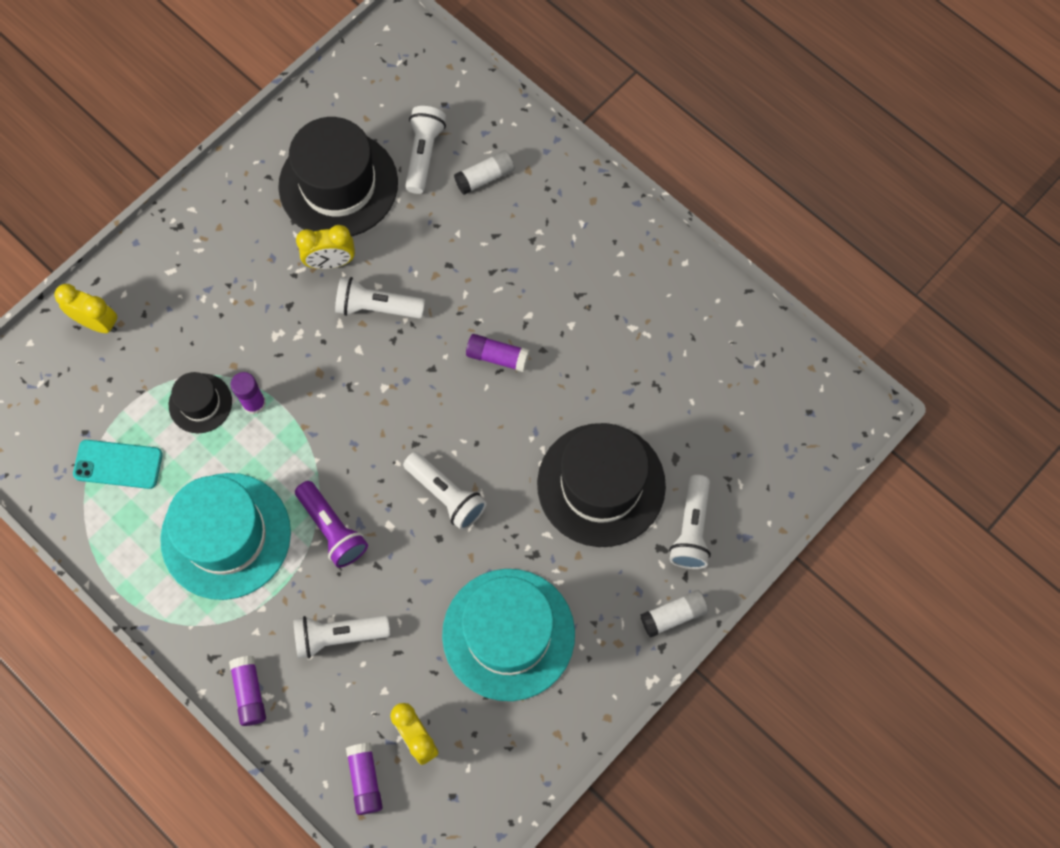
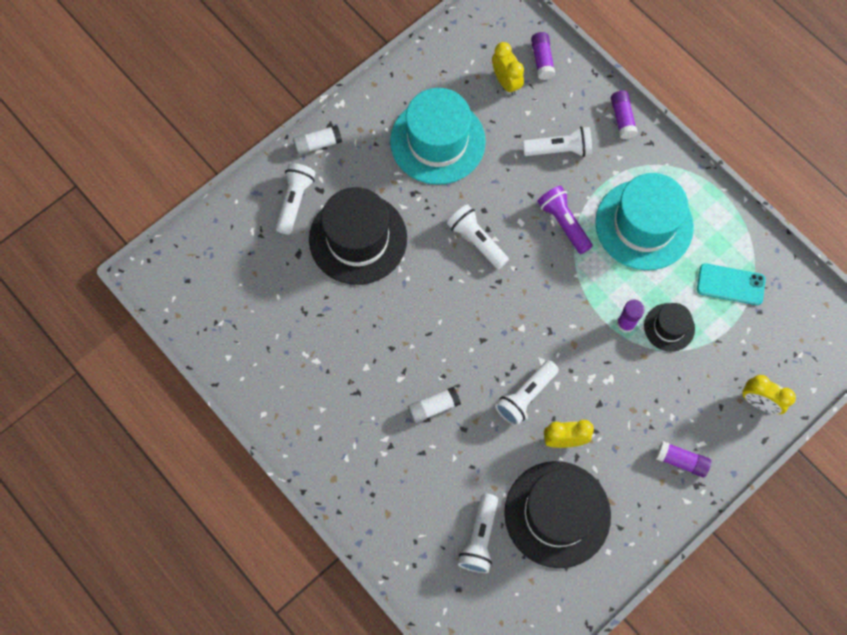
camera: 175 degrees left, 0 degrees up
white flashlight [335,277,425,319] -> white flashlight turned 120 degrees clockwise [495,360,559,426]
white glue stick [454,150,515,195] -> white glue stick moved to [408,387,461,423]
purple glue stick [466,334,530,372] -> purple glue stick moved to [656,441,711,478]

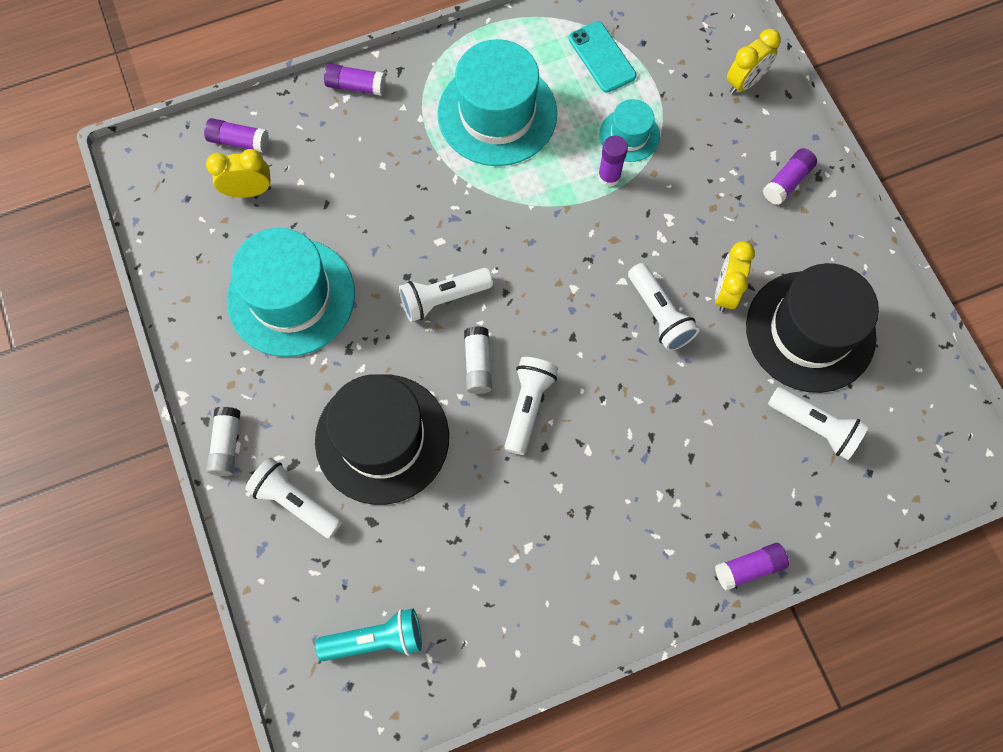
camera: 70 degrees left, 0 degrees up
white glue stick [408,387,461,423] -> white glue stick moved to [464,326,492,394]
white flashlight [523,127,592,157] -> white flashlight moved to [504,357,558,455]
purple flashlight [537,185,593,254] -> none
black hat [644,303,695,352] -> turquoise hat [599,99,660,162]
turquoise phone [697,263,765,305] -> turquoise phone turned 60 degrees counterclockwise [569,21,636,93]
none -> turquoise flashlight [315,609,422,661]
none -> purple glue stick [715,543,789,591]

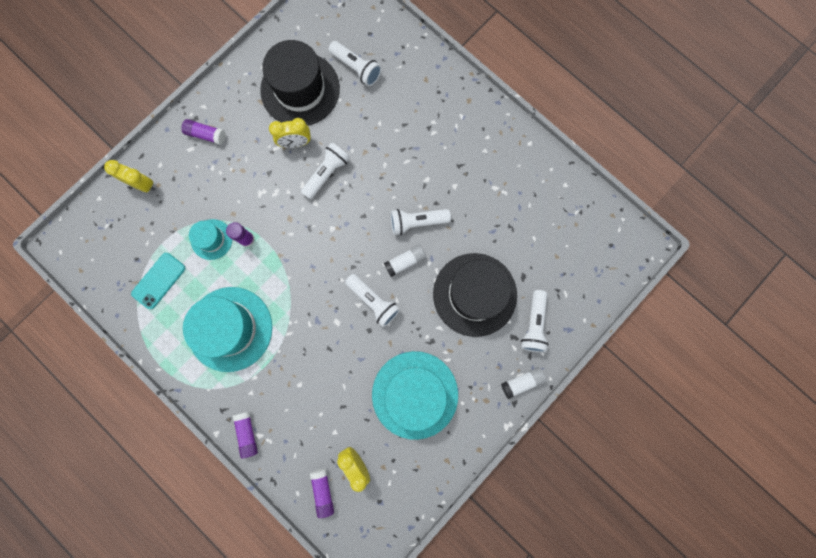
camera: 115 degrees left, 10 degrees up
turquoise flashlight [315,609,422,661] -> none
purple glue stick [715,543,789,591] -> none
white flashlight [768,387,869,460] -> white flashlight turned 120 degrees clockwise [329,41,382,87]

